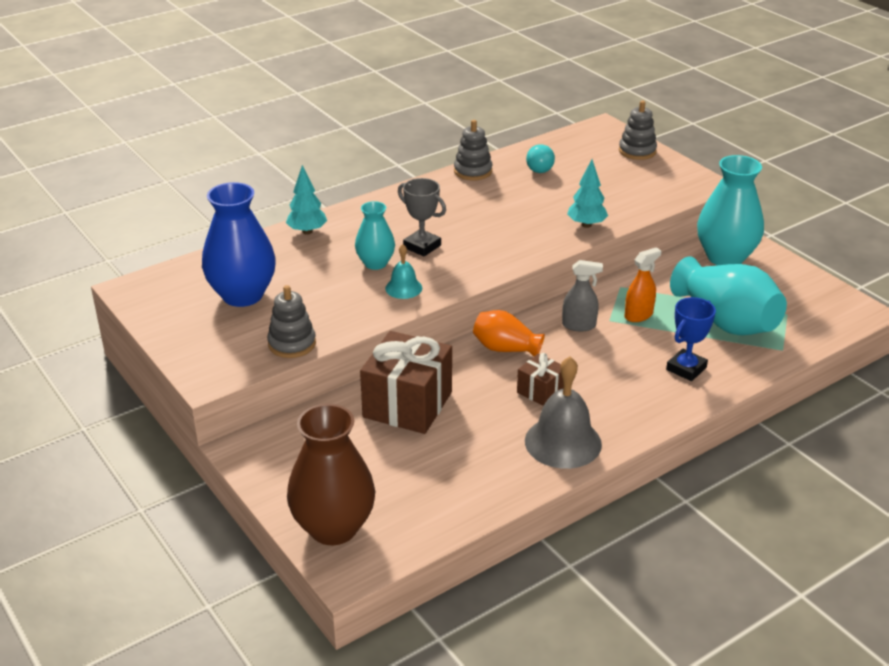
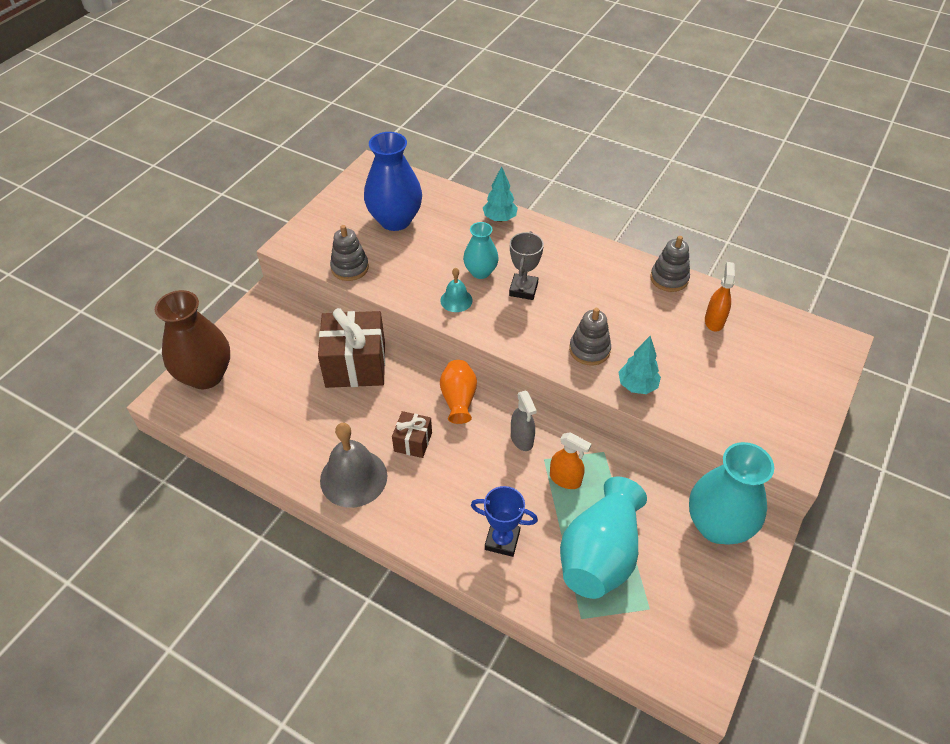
camera: 65 degrees right, 15 degrees up
turquoise light bulb [526,144,555,173] -> orange spray bottle [705,262,735,332]
grey stacking toy [619,101,657,160] -> grey stacking toy moved to [569,308,611,366]

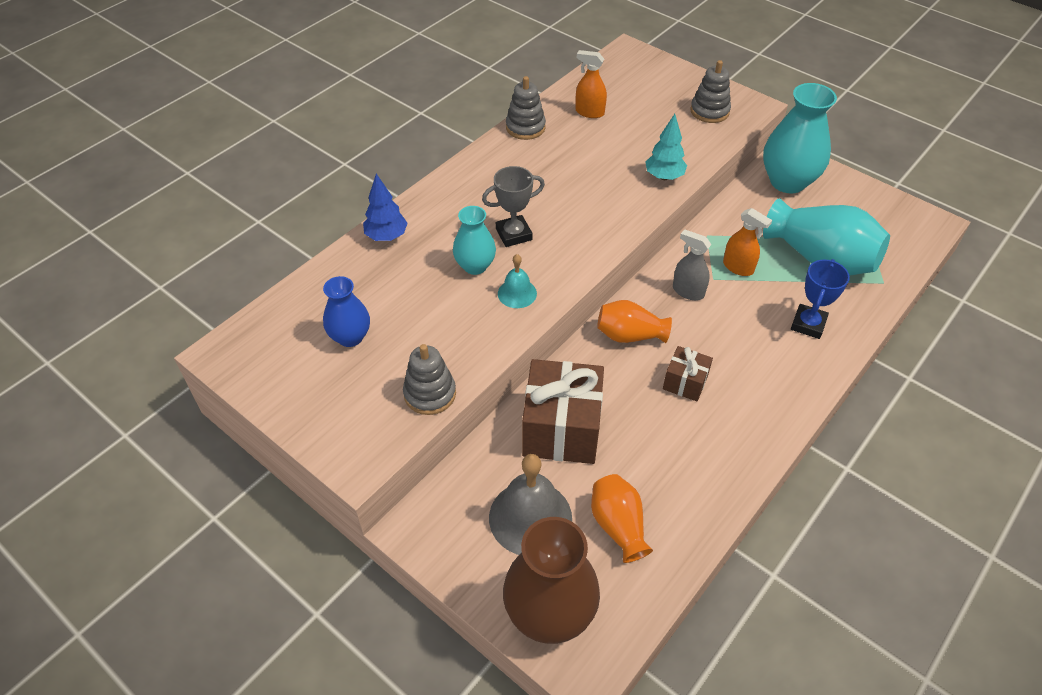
camera: 80 degrees left, 0 degrees up
grey bell [320,423,387,508] -> grey bell moved to [489,454,572,555]
blue vase [364,132,422,231] -> blue vase [323,276,370,347], size x0.58
turquoise tree [483,166,518,222] -> blue tree [363,174,408,241]
grey trophy [509,231,544,300] -> grey trophy turned 45 degrees counterclockwise [482,166,545,247]
grey spray bottle [511,391,537,451] -> grey spray bottle turned 135 degrees counterclockwise [673,229,711,300]
orange spray bottle [550,432,592,489] -> orange spray bottle turned 90 degrees clockwise [723,208,772,276]
grey stacking toy [569,308,611,366] -> grey stacking toy moved to [690,60,731,123]
none -> orange vase [591,474,653,563]

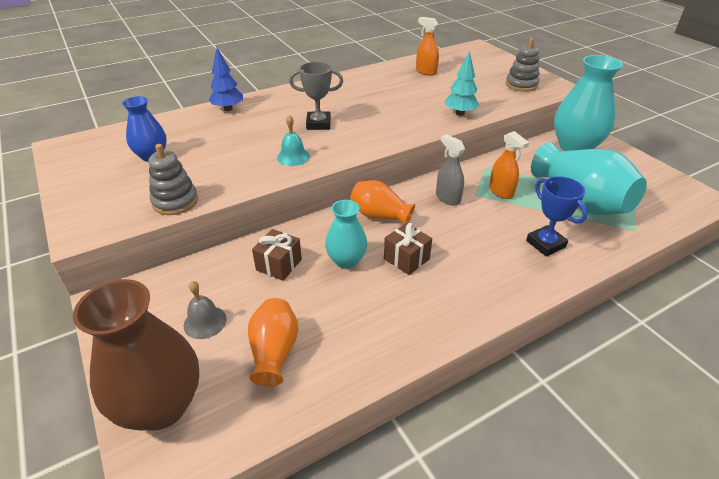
camera: 20 degrees right, 10 degrees down
turquoise vase [453,206,496,275] -> turquoise vase moved to [325,200,367,269]
grey bell [489,454,572,555] -> grey bell [183,281,227,339], size x0.54
grey stacking toy [506,76,546,140] -> none
brown gift [522,359,604,464] -> brown gift [252,229,302,281], size x0.51
blue trophy [791,259,850,339] -> blue trophy turned 75 degrees counterclockwise [526,176,588,256]

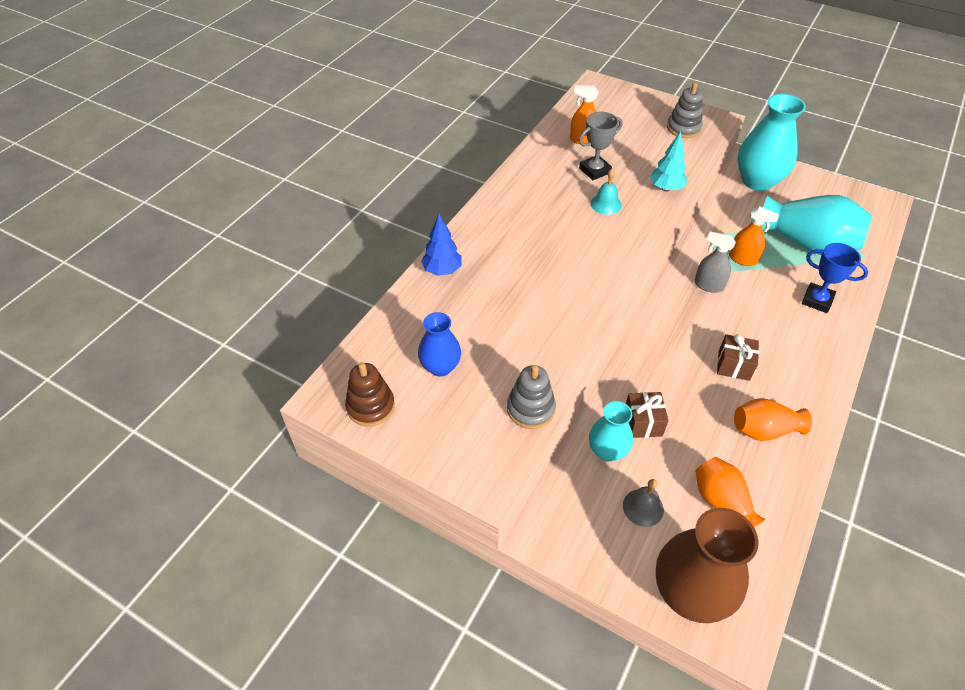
camera: 30 degrees left, 10 degrees up
turquoise bell [277,115,310,166] -> turquoise bell moved to [590,168,622,215]
grey trophy [289,62,343,130] -> grey trophy moved to [579,112,622,180]
turquoise vase [325,200,367,269] -> turquoise vase moved to [589,401,633,461]
orange vase [350,180,415,224] -> orange vase moved to [734,398,812,441]
none -> brown stacking toy [345,362,395,426]

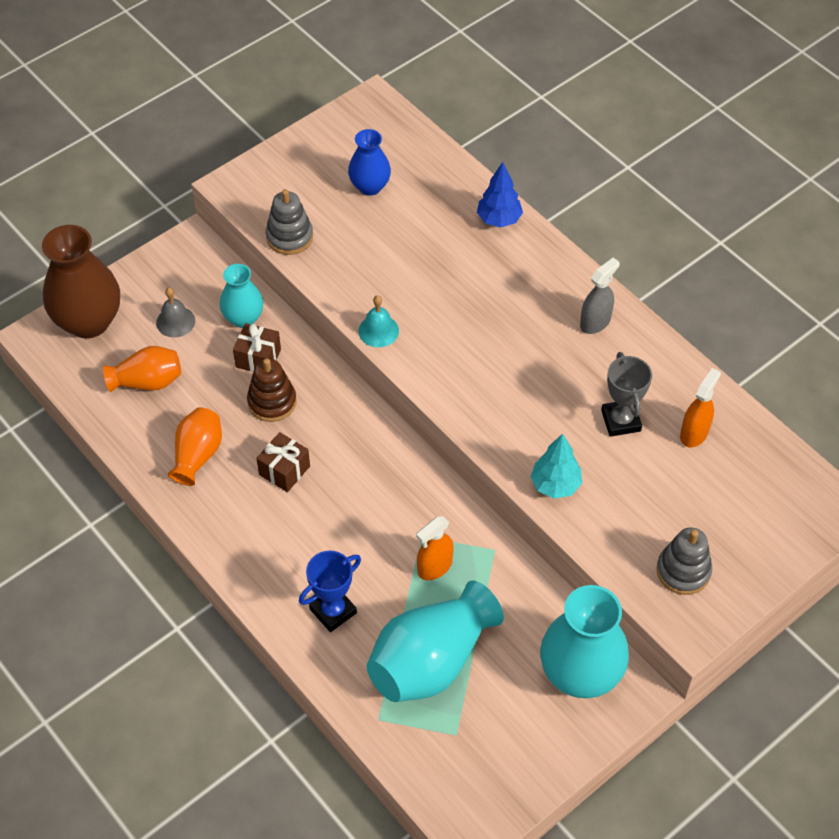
camera: 110 degrees right, 5 degrees up
brown stacking toy [345,362,395,426] -> brown stacking toy moved to [247,358,297,422]
turquoise bell [590,168,622,215] -> turquoise bell moved to [358,295,399,347]
grey spray bottle [694,232,736,293] -> grey spray bottle moved to [580,258,620,334]

